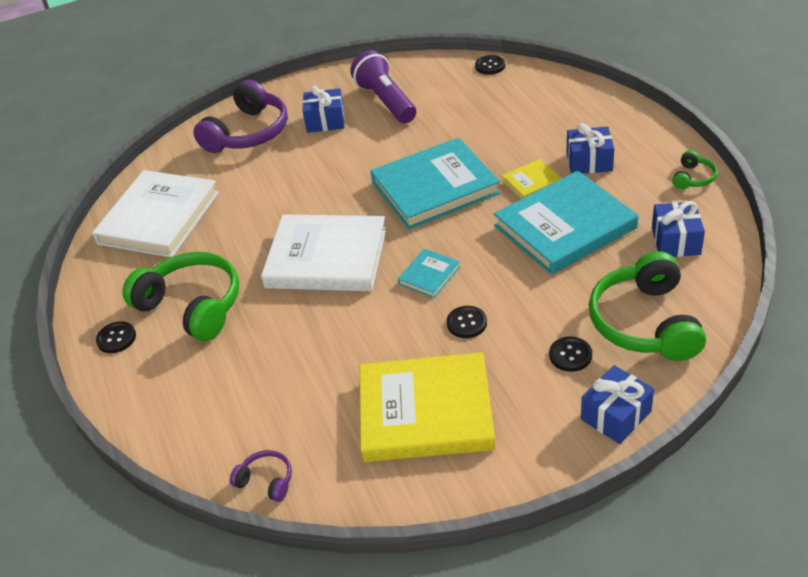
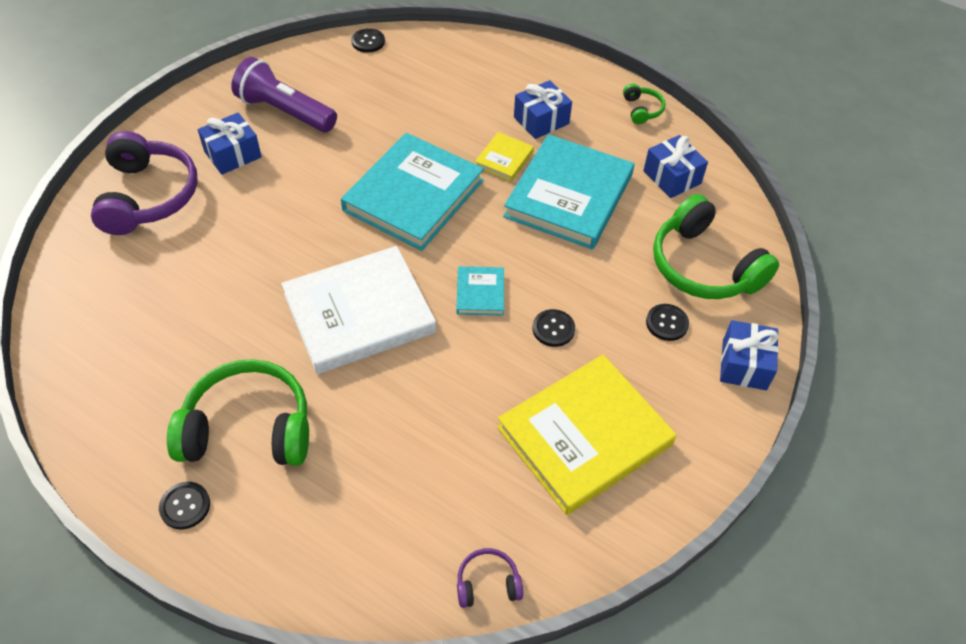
camera: 40 degrees left, 10 degrees up
white book [92,170,219,257] -> none

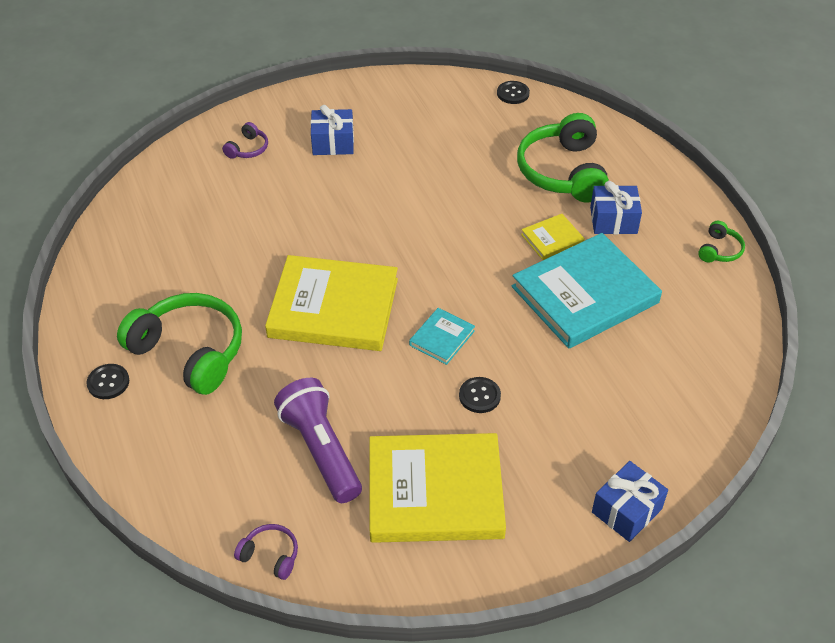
camera: 35 degrees right, 5 degrees down
purple headphones [91,131,198,235] -> purple headphones [222,122,268,159], size x0.45
purple flashlight [231,57,337,132] -> purple flashlight moved to [274,378,362,503]
white book [281,246,436,374] -> yellow book [265,255,398,351]
turquoise book [341,133,484,251] -> none
blue gift [643,135,708,198] -> none
black button [646,304,689,341] -> none
green headphones [653,194,779,299] -> green headphones moved to [517,113,609,203]

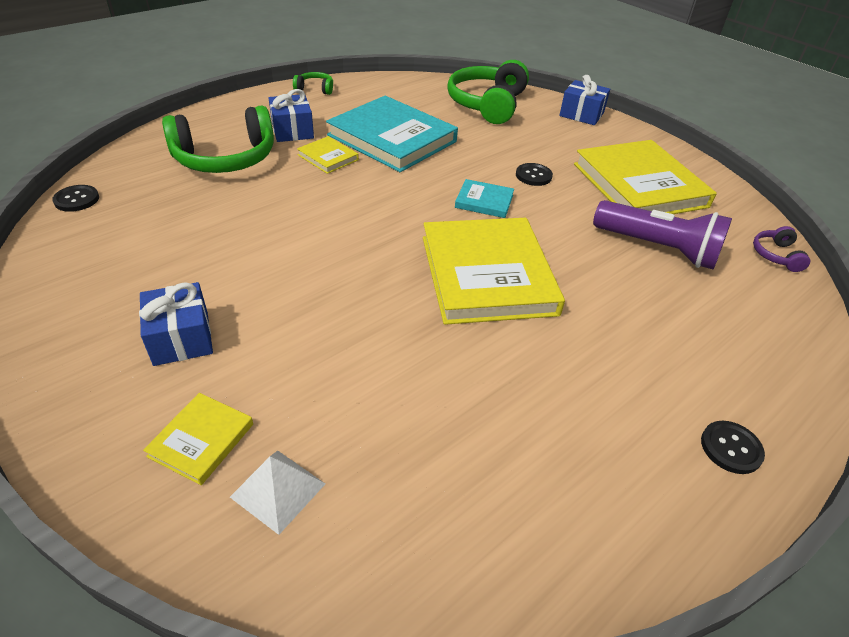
camera: 110 degrees left, 5 degrees down
green headphones [117,293,242,395] -> green headphones moved to [447,60,529,124]
purple headphones [222,122,268,159] -> yellow book [143,393,253,485]
purple flashlight [274,378,362,503] -> purple flashlight turned 105 degrees counterclockwise [593,200,732,270]
none -> white pyramid [230,451,325,535]

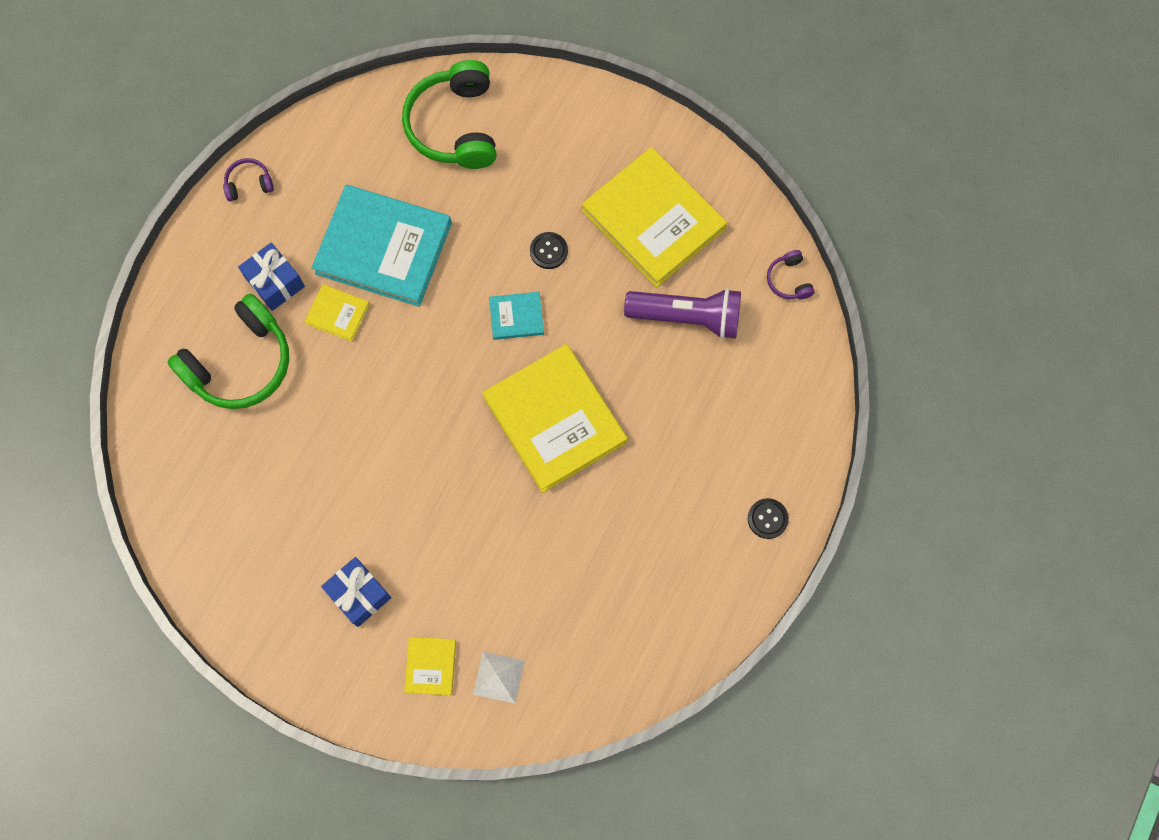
camera: 20 degrees left, 30 degrees up
black button [52,185,99,212] -> none
green headphones [293,72,333,95] -> purple headphones [223,158,274,201]
blue gift [559,75,610,125] -> none

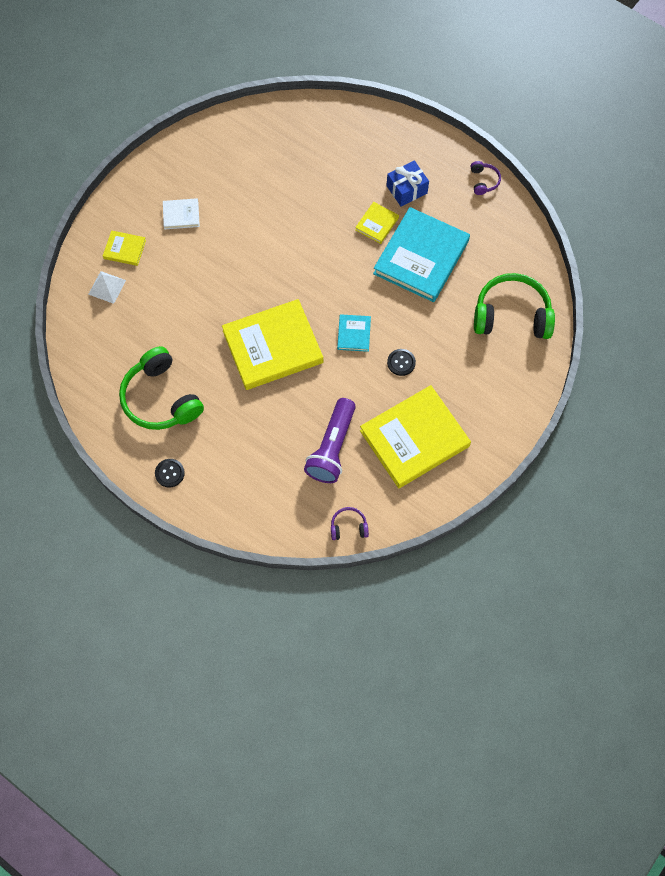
camera: 100 degrees right, 5 degrees down
green headphones [167,294,289,409] -> green headphones moved to [119,346,204,430]
blue gift [321,557,391,627] -> white book [163,198,200,229]

